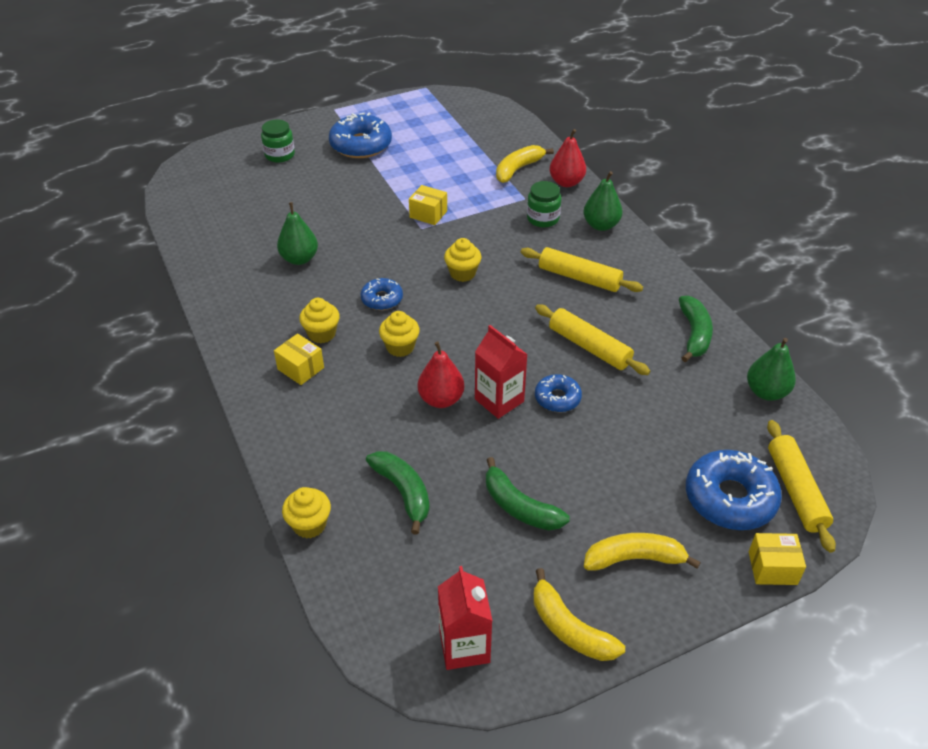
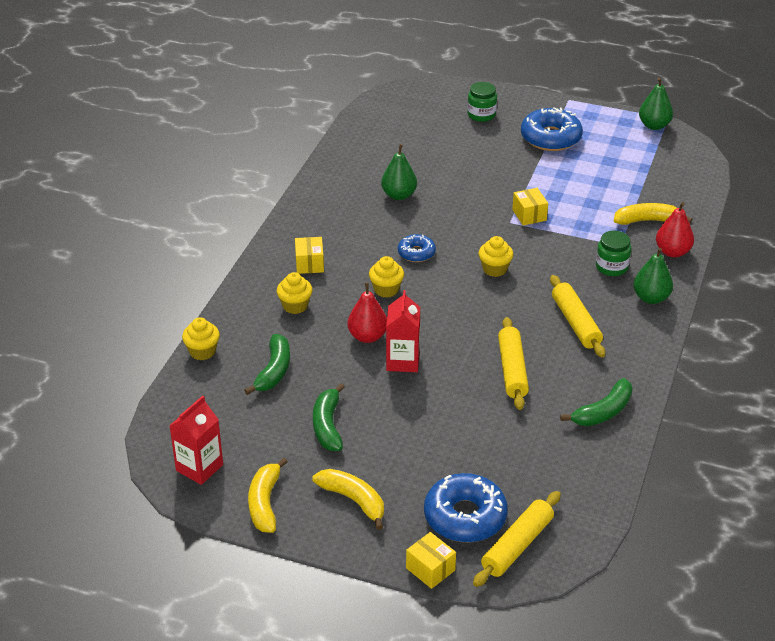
camera: 45 degrees right, 5 degrees down
yellow cupcake [299,298,340,343] -> yellow cupcake moved to [277,272,313,314]
blue donut [535,374,582,412] -> none
green pear [747,338,796,401] -> green pear moved to [639,77,673,130]

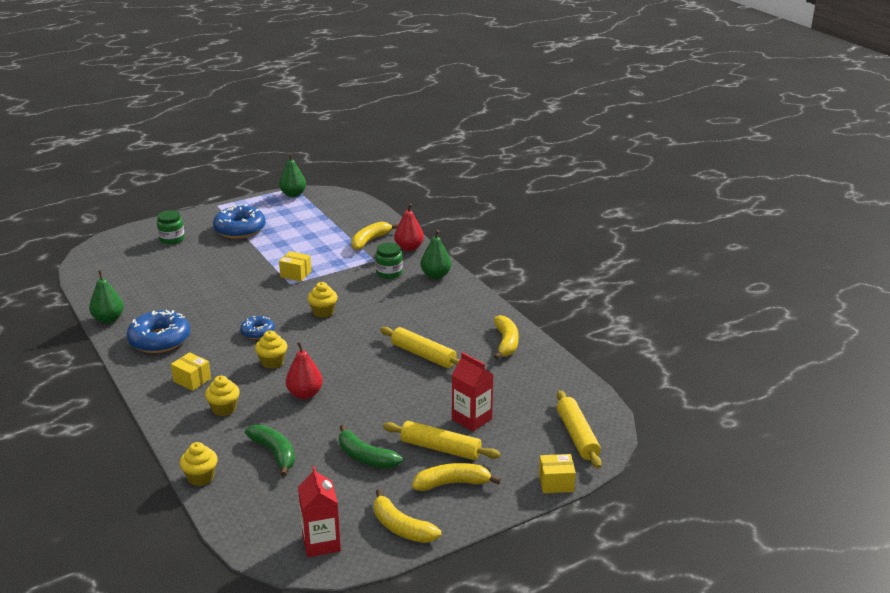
camera: 50 degrees left, 10 degrees down
green pear [381,144,417,200] -> green pear moved to [89,270,124,323]
red carton [386,290,420,372] -> red carton moved to [452,352,494,432]
blue donut [424,473,508,542] -> blue donut moved to [127,310,190,353]
yellow rolling pin [550,275,605,358] -> yellow rolling pin moved to [383,421,501,460]
green banana [560,378,632,426] -> yellow banana [494,315,519,359]

